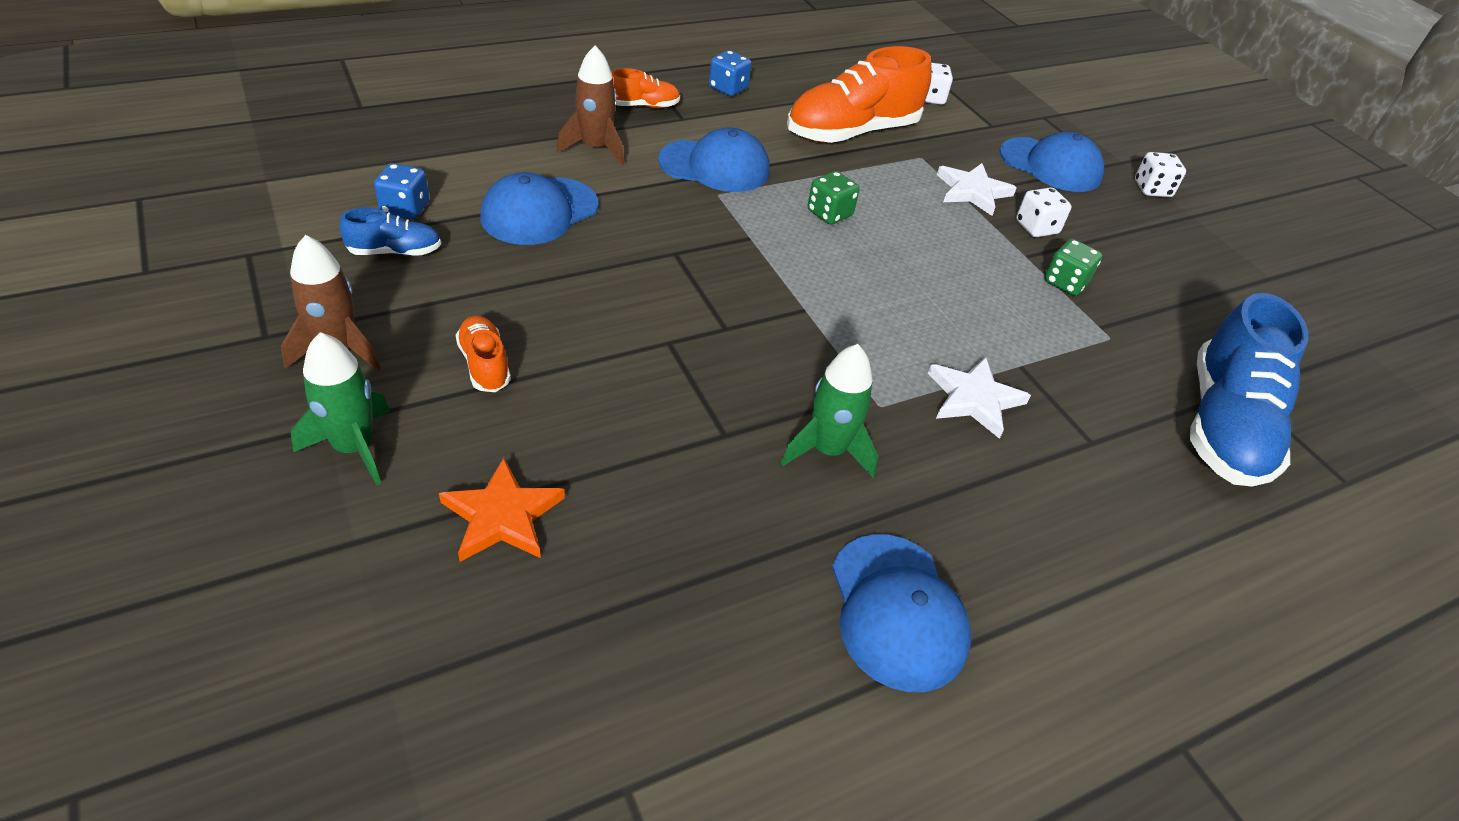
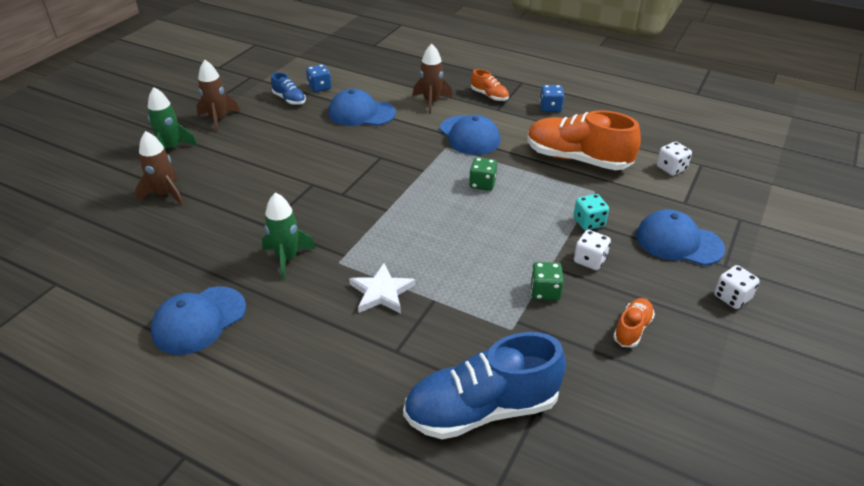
camera: 60 degrees right, 5 degrees down
orange star [439,458,565,562] -> brown rocket [135,131,184,205]
orange shoe [456,315,511,392] -> orange shoe moved to [613,298,655,347]
white star [937,163,1017,216] -> turquoise dice [573,194,609,230]
blue cap [999,132,1104,192] -> blue cap turned 120 degrees clockwise [636,209,725,266]

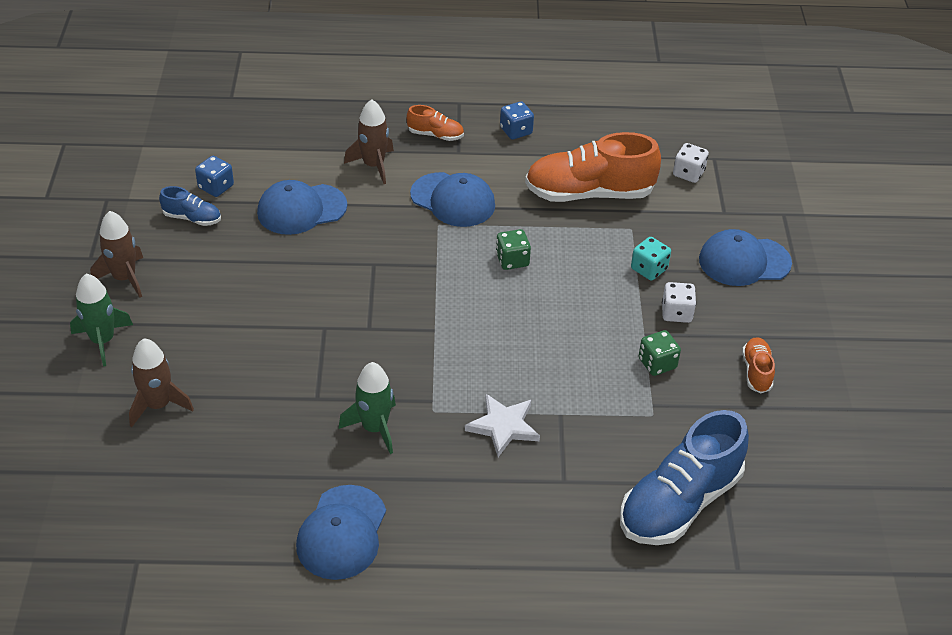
camera: 30 degrees left, 5 degrees up
white dice [714,265,760,309] -> none

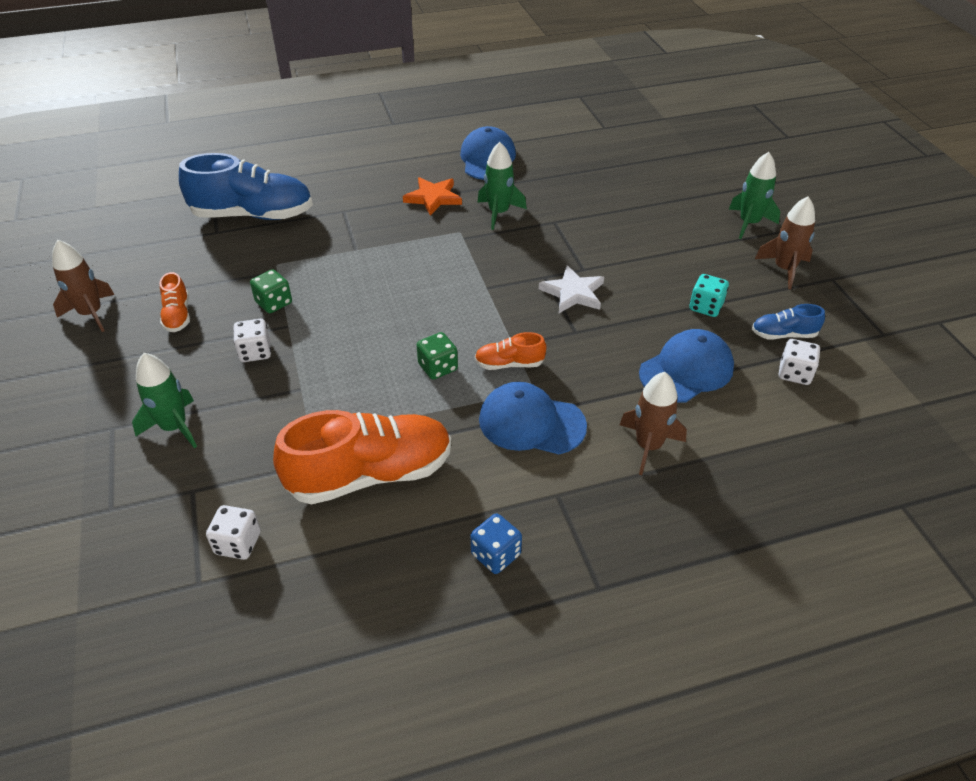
camera: 165 degrees right, 0 degrees up
brown rocket [129,338,194,427] -> brown rocket moved to [52,240,115,332]
blue dice [195,156,234,197] -> white dice [779,339,820,385]
orange shoe [407,105,464,141] -> orange shoe moved to [475,332,546,370]
white star [465,394,540,457] -> white star moved to [539,265,604,313]
blue shoe [620,410,749,545] -> blue shoe turned 60 degrees clockwise [179,153,313,220]
turquoise dice [631,237,671,280] -> turquoise dice moved to [689,274,729,317]
blue cap [699,229,792,286] -> green rocket [132,353,197,448]
none -> orange star [403,177,462,216]

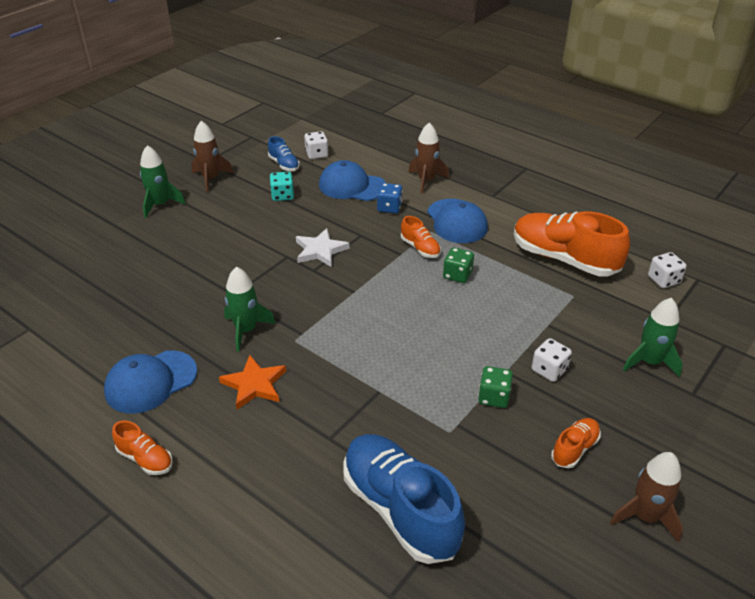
camera: 125 degrees left, 5 degrees down
blue dice [471,513,522,574] -> blue dice moved to [377,183,403,213]
none -> orange shoe [112,421,173,475]

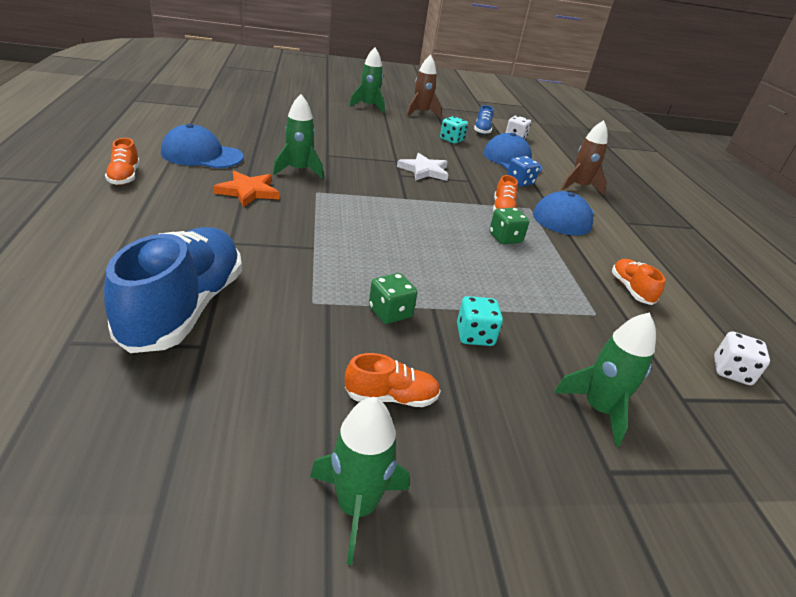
camera: 40 degrees right, 5 degrees down
orange shoe [514,211,630,277] -> orange shoe [612,259,665,305], size x0.47
white dice [532,338,572,382] -> turquoise dice [457,296,503,346]
brown rocket [610,452,683,543] -> green rocket [310,397,410,565]

